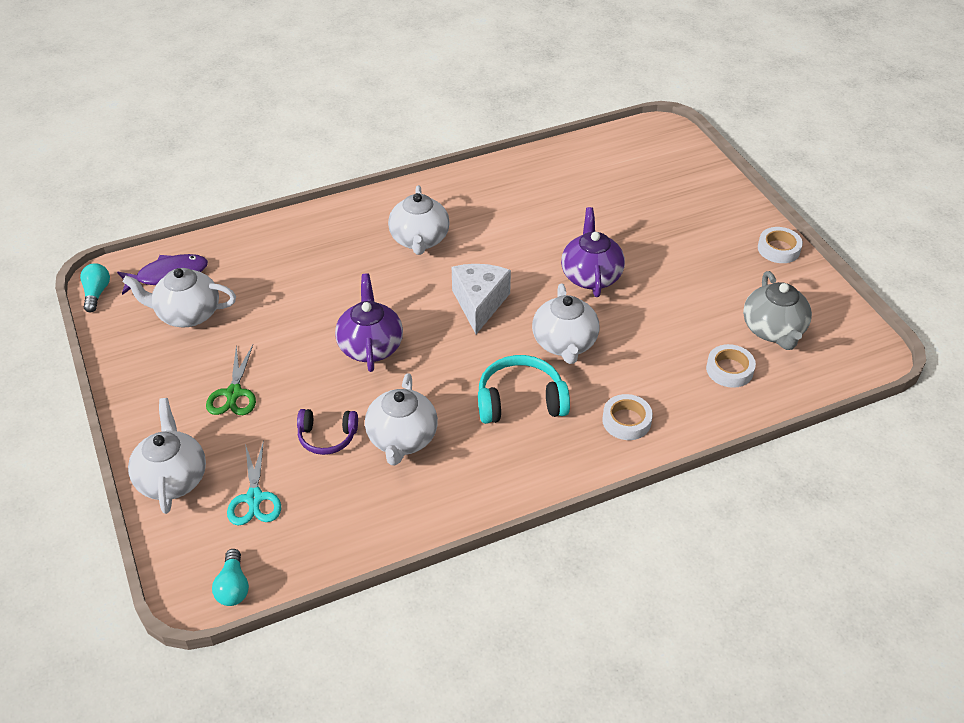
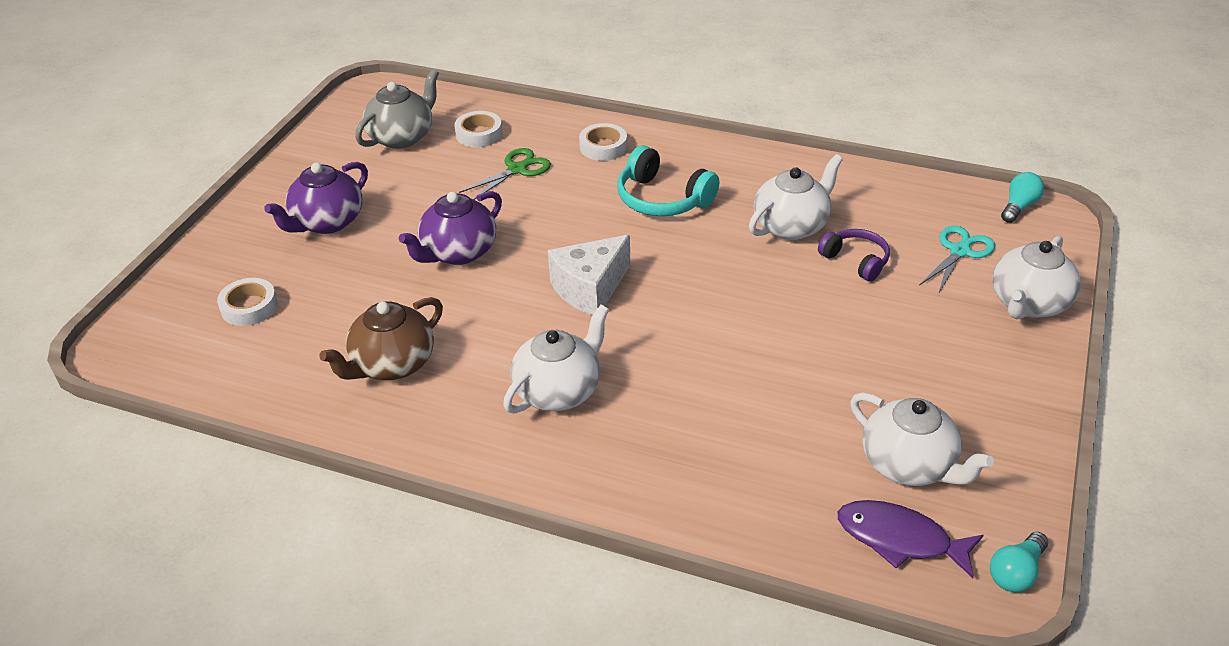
camera: 135 degrees left, 5 degrees down
green scissors [206,345,256,415] -> green scissors moved to [459,148,551,200]
purple teapot [335,273,403,372] -> purple teapot moved to [264,162,368,234]
white teapot [532,283,600,364] -> none
white tape [758,227,803,263] -> white tape moved to [217,278,278,326]
none -> brown teapot [319,297,443,380]

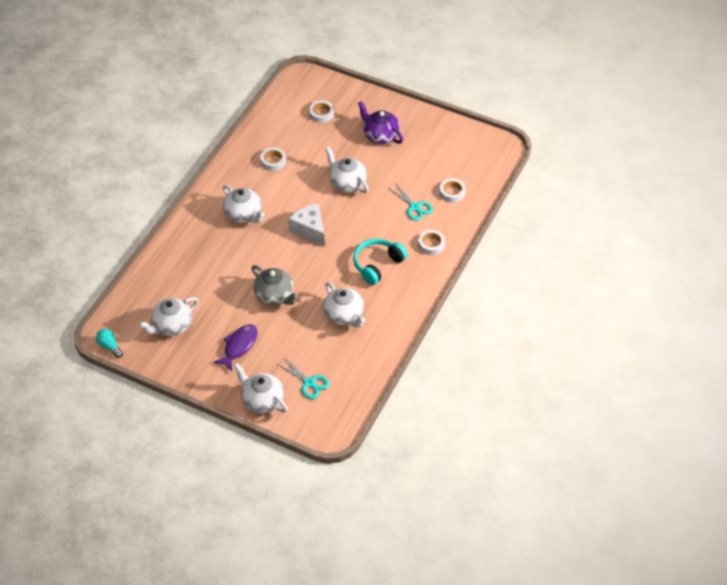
camera: 95 degrees right, 10 degrees up
brown teapot [319,297,443,380] -> white tape [260,147,286,171]
grey teapot [355,69,439,149] -> grey teapot moved to [251,265,298,305]
purple teapot [399,191,502,265] -> white teapot [325,147,369,193]
green scissors [459,148,551,200] -> turquoise scissors [388,184,433,221]
purple headphones [818,229,890,282] -> none
purple fish [838,500,984,578] -> purple fish moved to [213,324,258,371]
turquoise light bulb [1001,172,1044,223] -> none

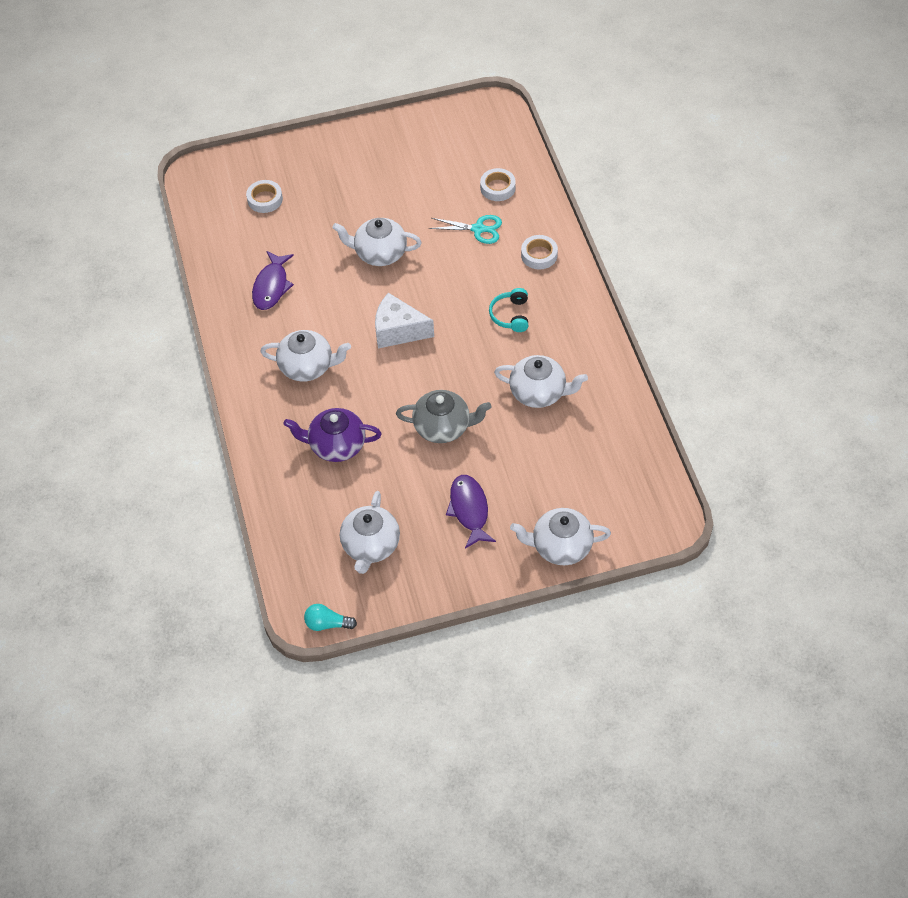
camera: 40 degrees left, 5 degrees up
white tape [260,147,286,171] -> purple fish [252,251,294,310]
turquoise scissors [278,358,329,399] -> none
turquoise headphones [353,239,408,285] -> turquoise headphones [489,288,528,332], size x0.65
purple teapot [358,101,403,144] -> purple teapot moved to [284,408,382,462]

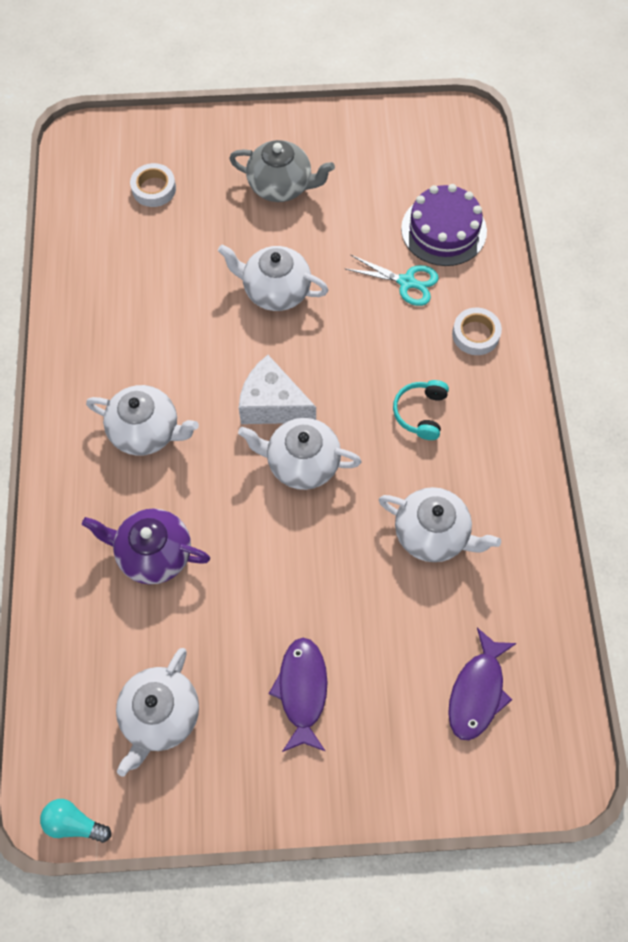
camera: 10 degrees right, 10 degrees up
purple fish [252,251,294,310] -> purple fish moved to [448,628,517,740]
grey teapot [396,390,491,443] -> grey teapot moved to [229,140,335,202]
white tape [480,168,516,201] -> purple cake [401,184,487,266]
white teapot [510,508,611,565] -> white teapot moved to [238,418,362,490]

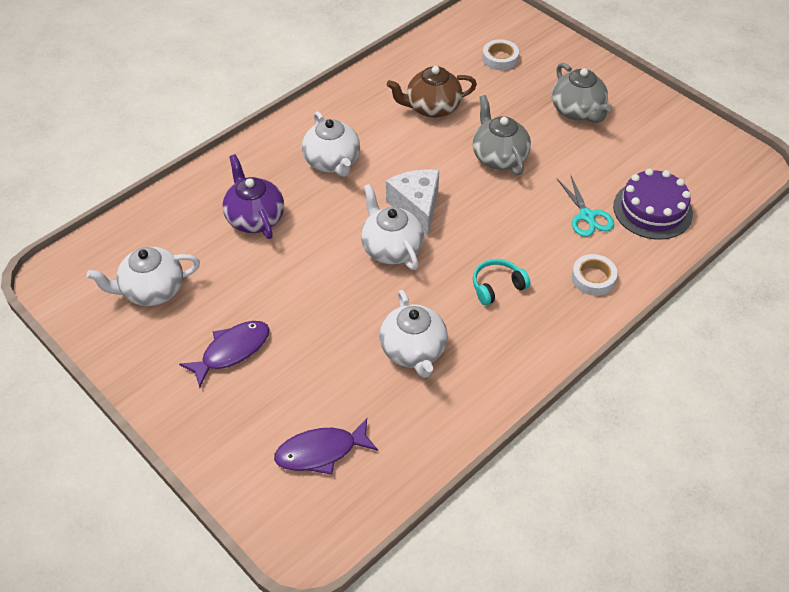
camera: 50 degrees right, 15 degrees down
turquoise light bulb [40,799,111,843] -> none
white teapot [218,244,328,311] -> grey teapot [472,95,531,175]
none -> brown teapot [387,66,477,118]

